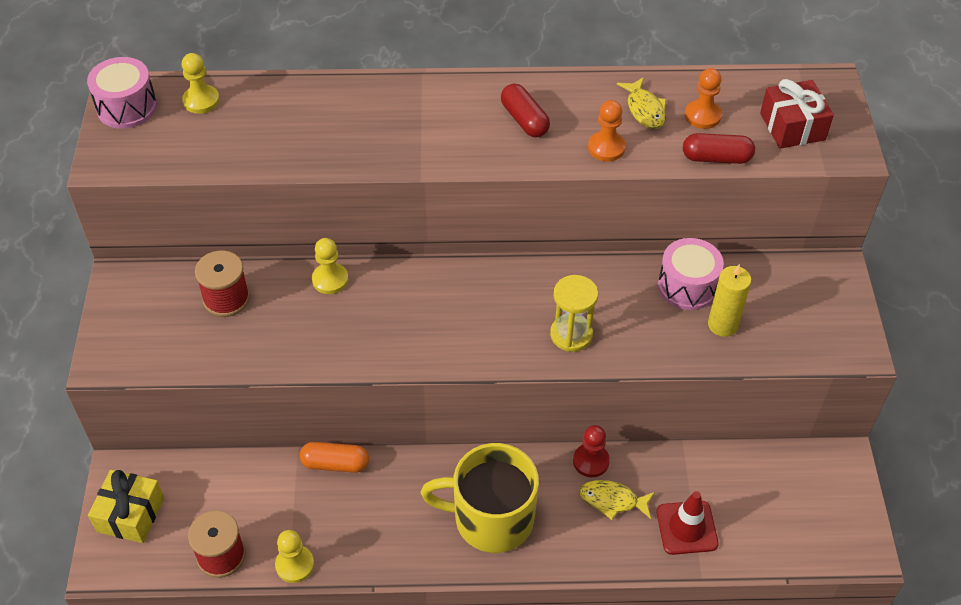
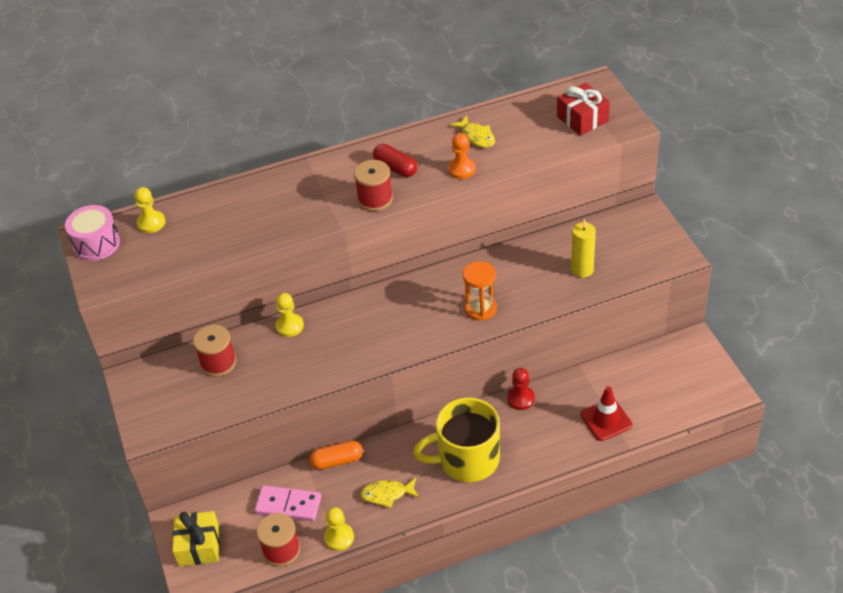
camera: 15 degrees left, 5 degrees down
yellow hourglass [550,275,598,352] -> orange hourglass [463,261,497,321]
yellow fish [579,480,655,520] -> yellow fish moved to [360,478,419,508]
pink drum [658,238,724,310] -> none
red capsule [683,133,755,164] -> none
orange pawn [685,68,722,129] -> none
none -> pink domino [254,485,321,521]
none -> red spool [354,160,393,211]

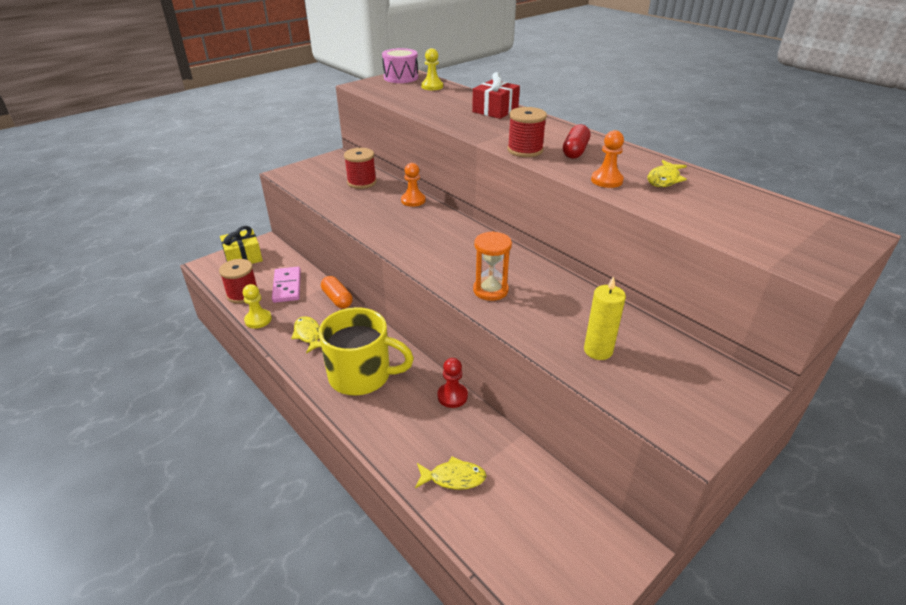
camera: 65 degrees right, 10 degrees down
yellow pawn [275,293,304,337] -> orange pawn [401,163,426,207]
yellow mug [413,397,500,482] -> yellow mug turned 135 degrees clockwise [319,307,414,396]
red gift [557,83,610,136] -> red gift moved to [472,72,520,119]
red traffic cone [580,386,633,441] -> yellow fish [415,456,487,490]

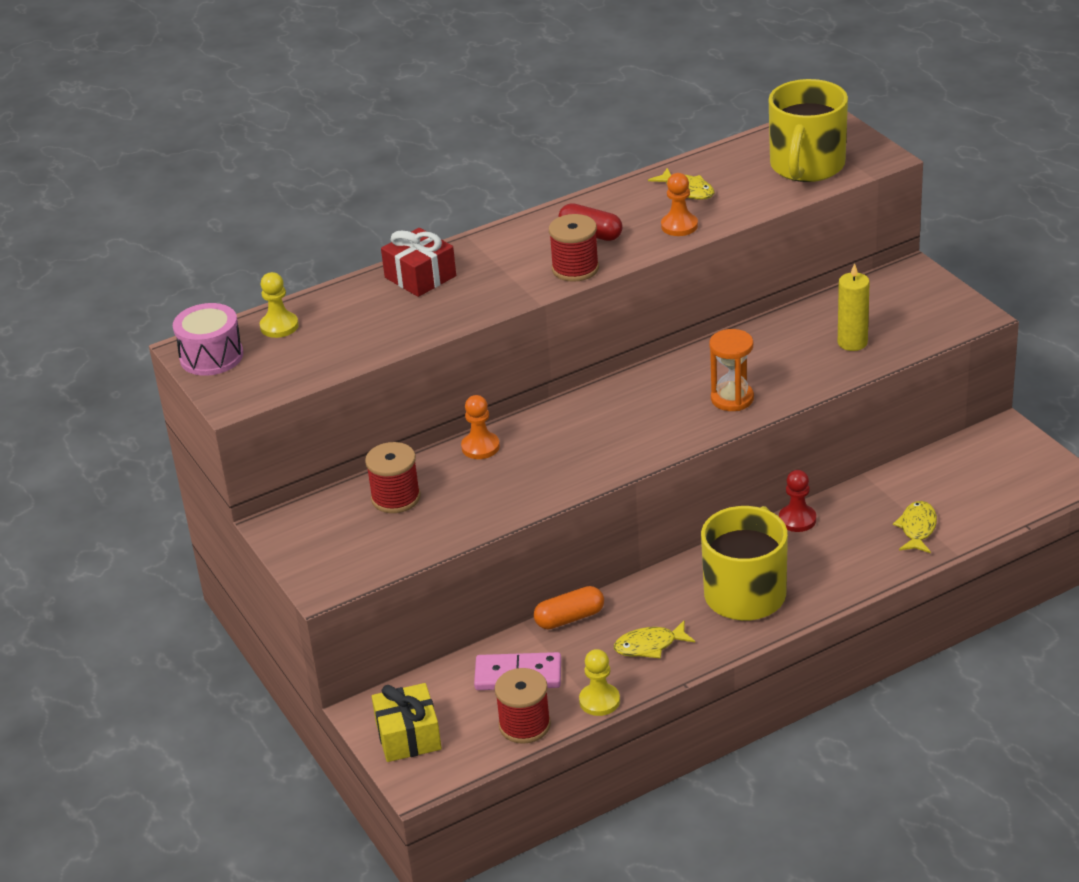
camera: 75 degrees left, 0 degrees up
none -> yellow mug [769,79,848,182]

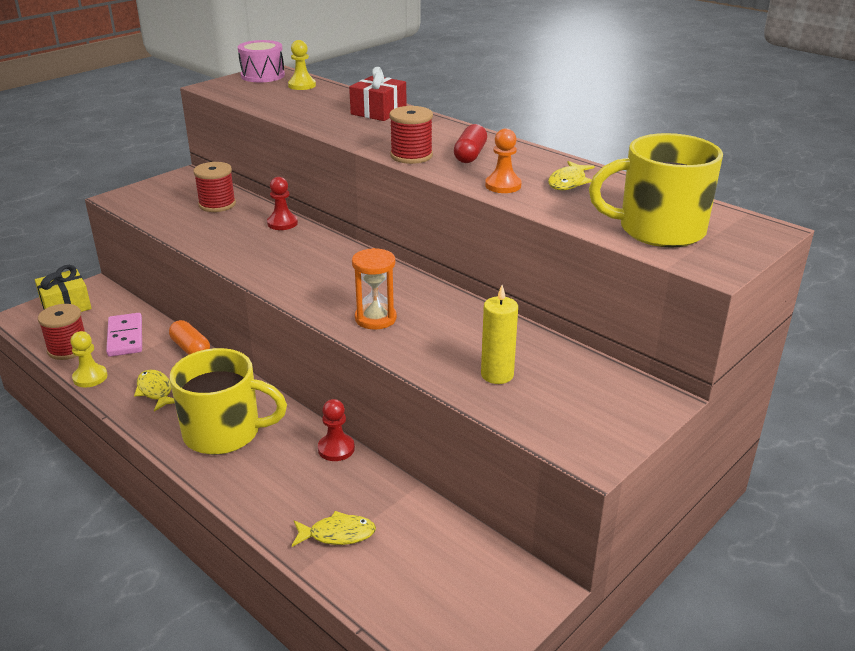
camera: 70 degrees right, 5 degrees down
orange pawn [461,395,500,459] -> red pawn [267,177,298,230]

